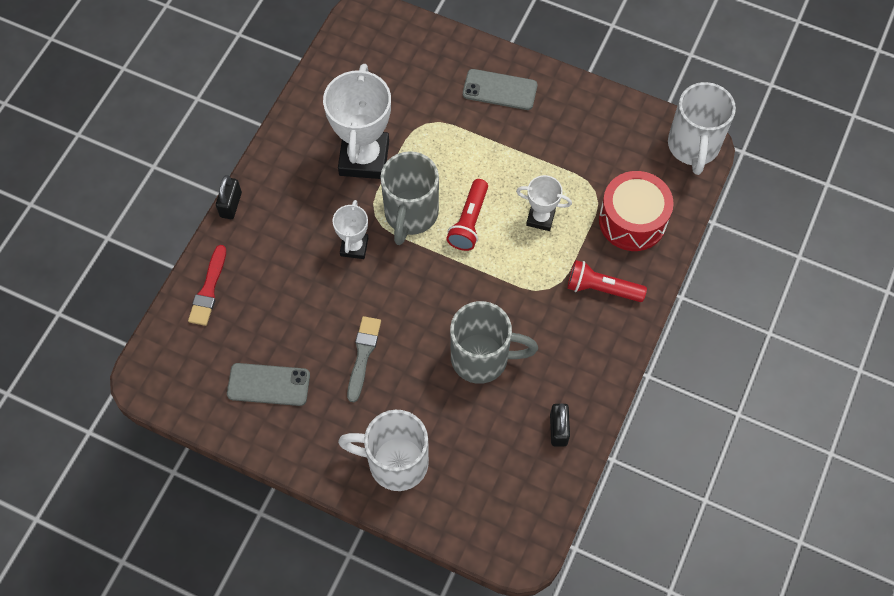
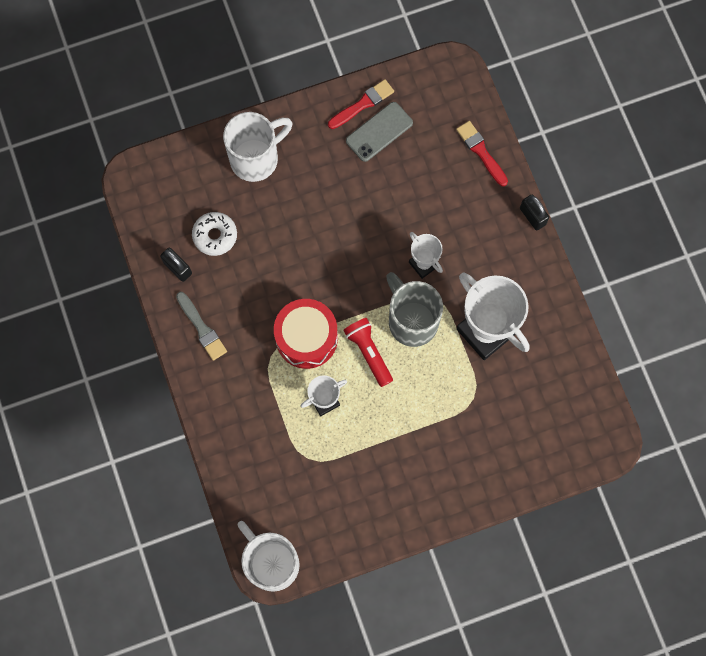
camera: 135 degrees right, 10 degrees up
grey brush [347,316,381,402] -> grey brush moved to [176,292,227,361]
grey mug [450,301,538,384] -> none
grey phone [463,69,537,110] -> none
red flashlight [567,260,647,302] -> none
red drum [599,171,674,251] -> red drum moved to [274,299,338,369]
none -> white donut [192,212,237,256]
none -> red brush [328,79,394,129]

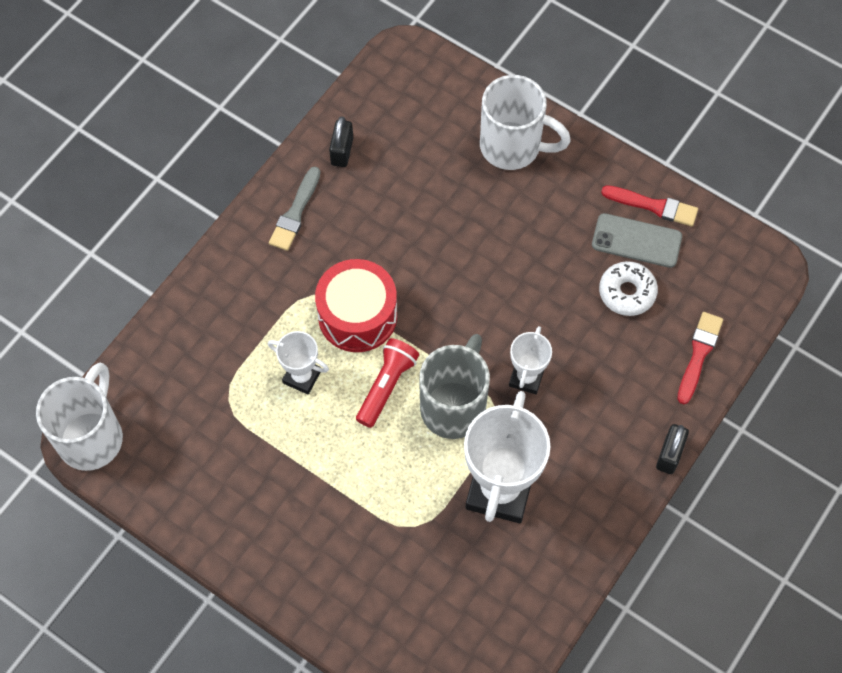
camera: 55 degrees right, 10 degrees down
white donut [192,212,237,256] -> white donut moved to [599,261,658,316]

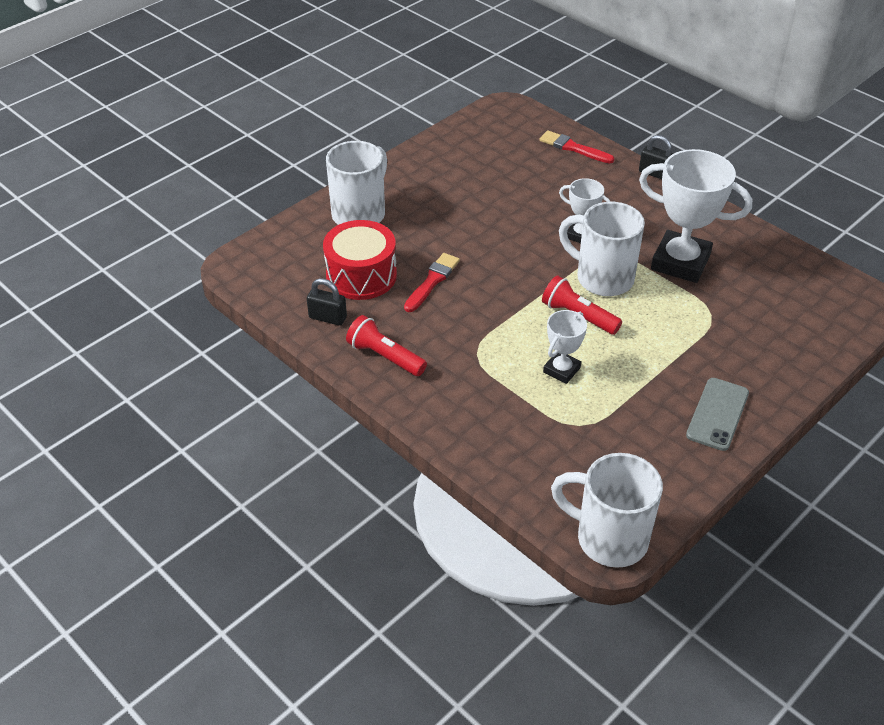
camera: 80 degrees left, 20 degrees down
grey brush [269,167,321,251] -> red flashlight [346,315,427,376]
red drum [315,259,397,352] -> red drum moved to [323,220,397,300]
grey mug [419,334,490,439] -> white mug [559,202,645,296]
grey phone [592,213,682,268] -> grey phone moved to [686,378,749,451]
white donut [599,261,658,316] -> none
red brush [601,185,698,227] -> red brush moved to [404,253,460,312]

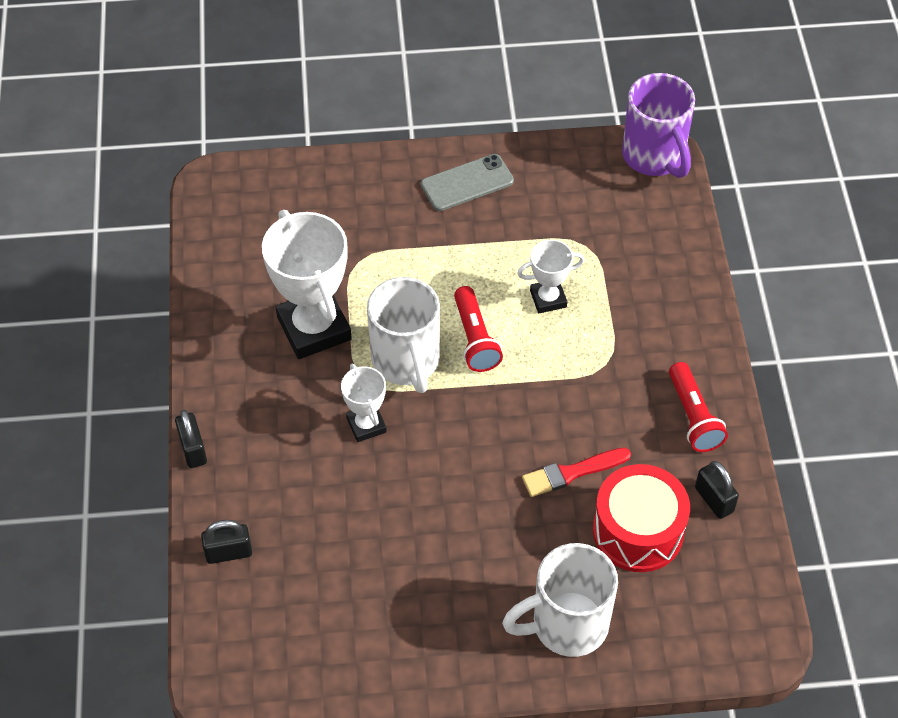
camera: 140 degrees left, 10 degrees up
red brush [540,130,615,164] -> black padlock [201,520,252,564]
white mug [551,453,663,568] -> purple mug [622,73,695,178]

